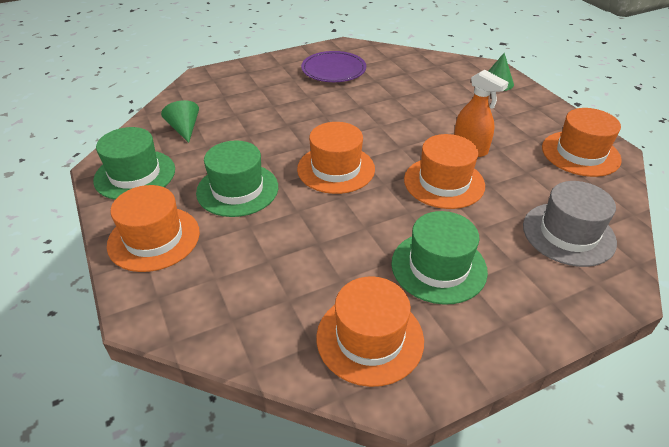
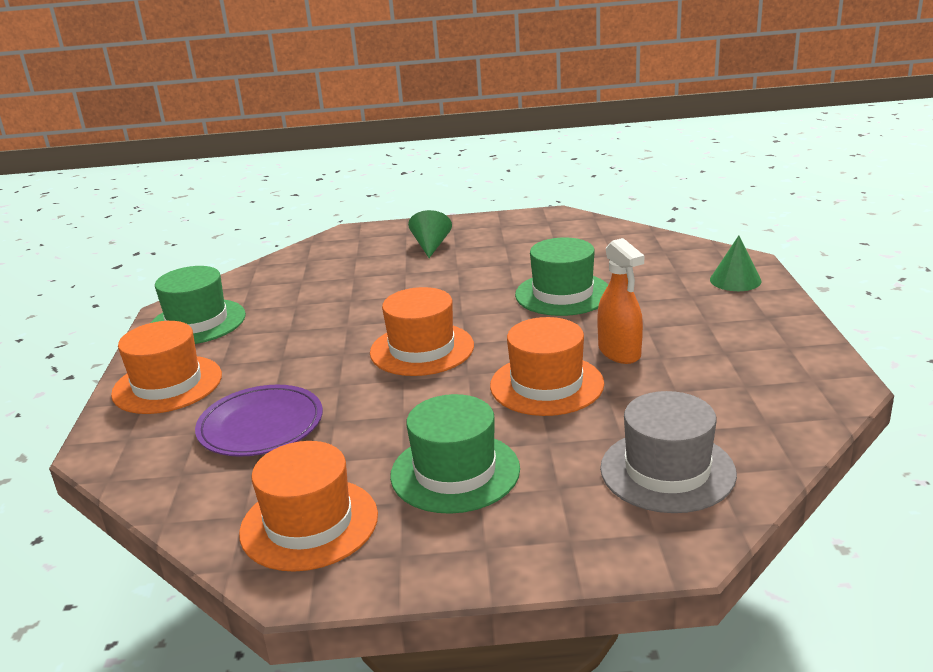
camera: 25 degrees right, 15 degrees down
green cone [161,100,199,143] -> green cone moved to [408,210,452,258]
green hat [196,140,278,217] -> green hat moved to [515,237,608,316]
purple plate [301,51,366,82] -> purple plate moved to [195,385,323,457]
orange hat [542,108,622,177] -> none

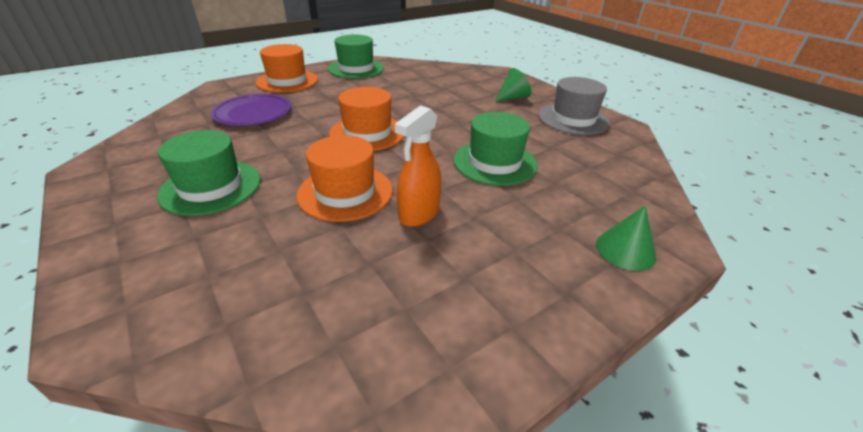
camera: 55 degrees right, 10 degrees up
orange hat [239,441,378,572] -> none
grey hat [600,391,737,513] -> grey hat moved to [538,77,610,135]

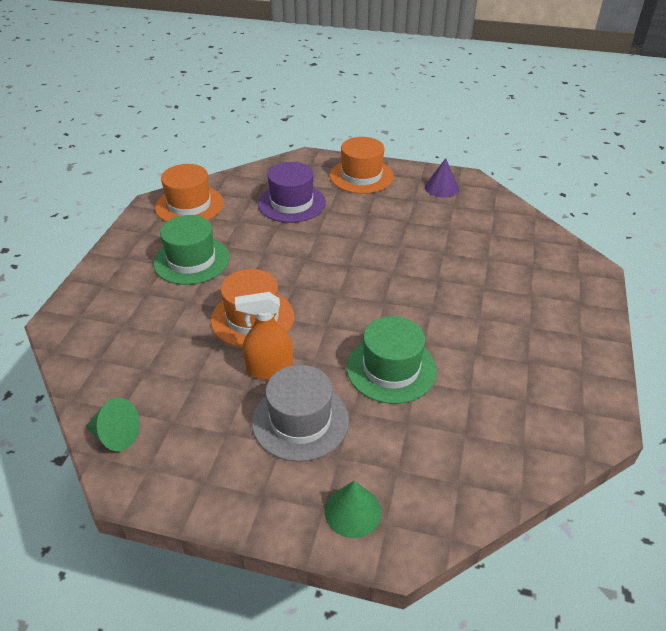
camera: 50 degrees right, 5 degrees up
purple plate [210,94,291,126] -> purple hat [258,162,326,223]
green hat [328,34,384,79] -> purple cone [425,158,459,197]
orange hat [329,87,404,151] -> orange hat moved to [155,164,224,222]
green cone [495,68,531,102] -> green cone moved to [86,398,140,451]
grey hat [538,77,610,135] -> grey hat moved to [252,365,349,462]

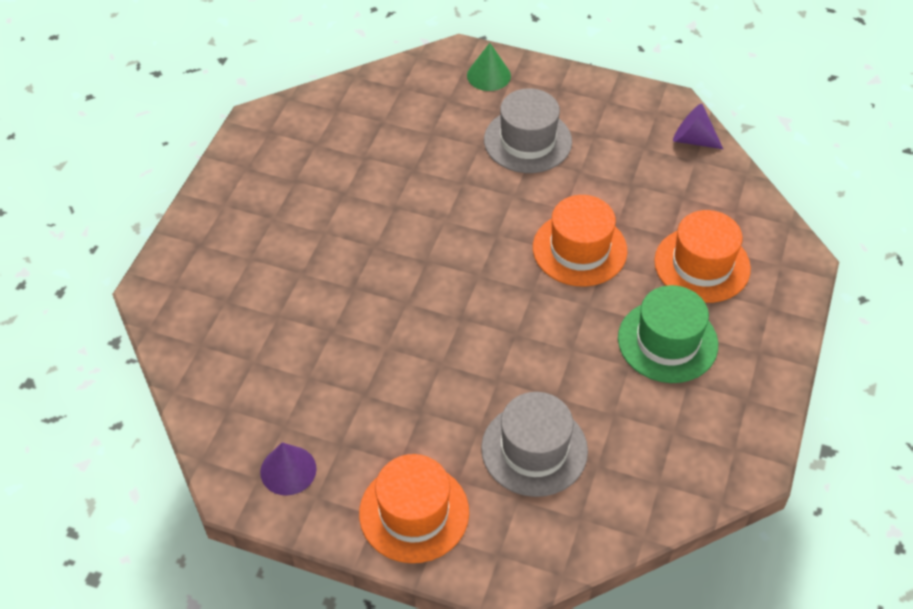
camera: 175 degrees left, 10 degrees up
green cone [86,398,140,451] -> purple cone [673,104,723,149]
orange hat [155,164,224,222] -> orange hat moved to [654,210,751,303]
orange spray bottle [235,292,293,379] -> none
purple hat [258,162,326,223] -> grey hat [481,392,588,497]
green hat [347,316,437,404] -> none

